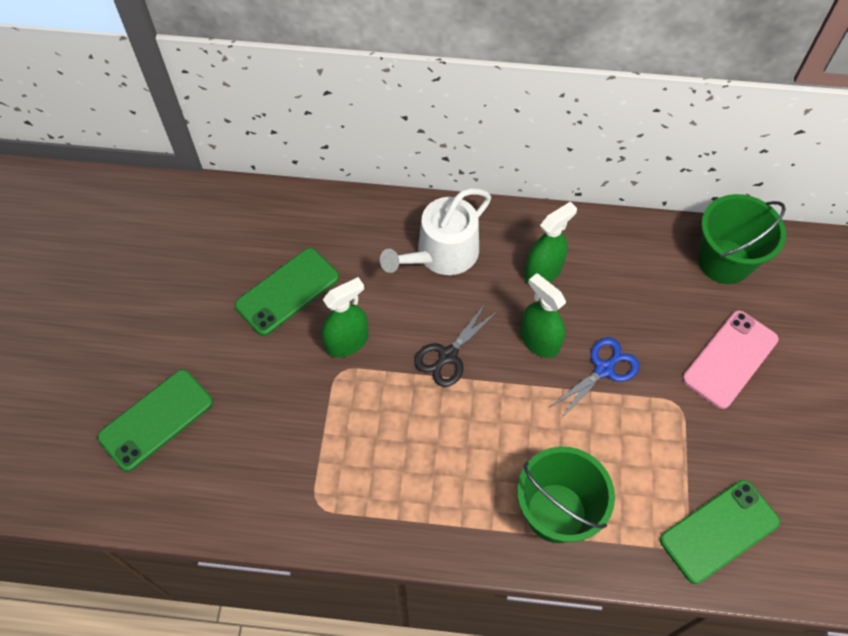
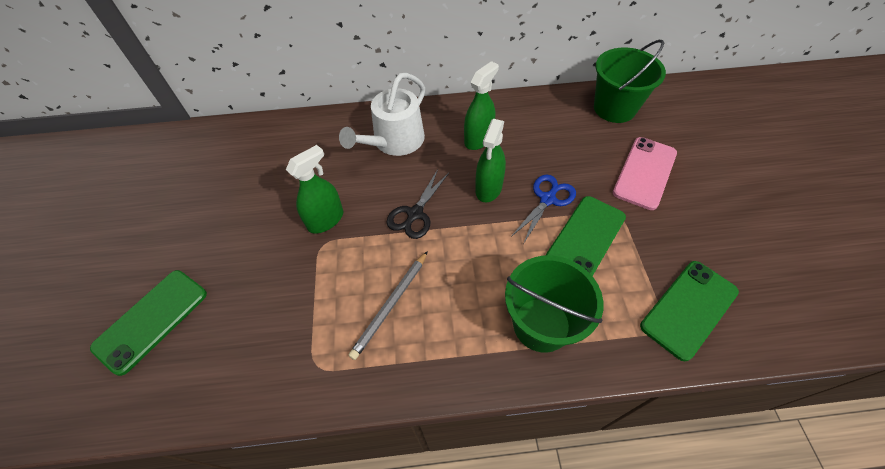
camera: 10 degrees left, 5 degrees down
green phone [235,248,339,336] -> green phone moved to [546,196,626,276]
green spray bottle [520,273,566,358] -> green spray bottle turned 105 degrees counterclockwise [475,119,506,202]
none -> grey pencil [348,251,428,360]

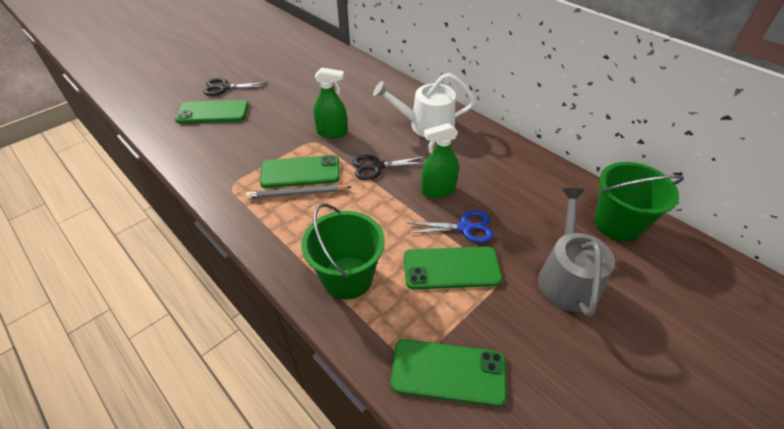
camera: 50 degrees right, 10 degrees down
green spray bottle [464,61,499,150] -> none
pink phone [613,137,677,210] -> grey watering can [538,188,615,317]
none -> black scissors [203,78,268,96]
none -> green phone [260,155,340,188]

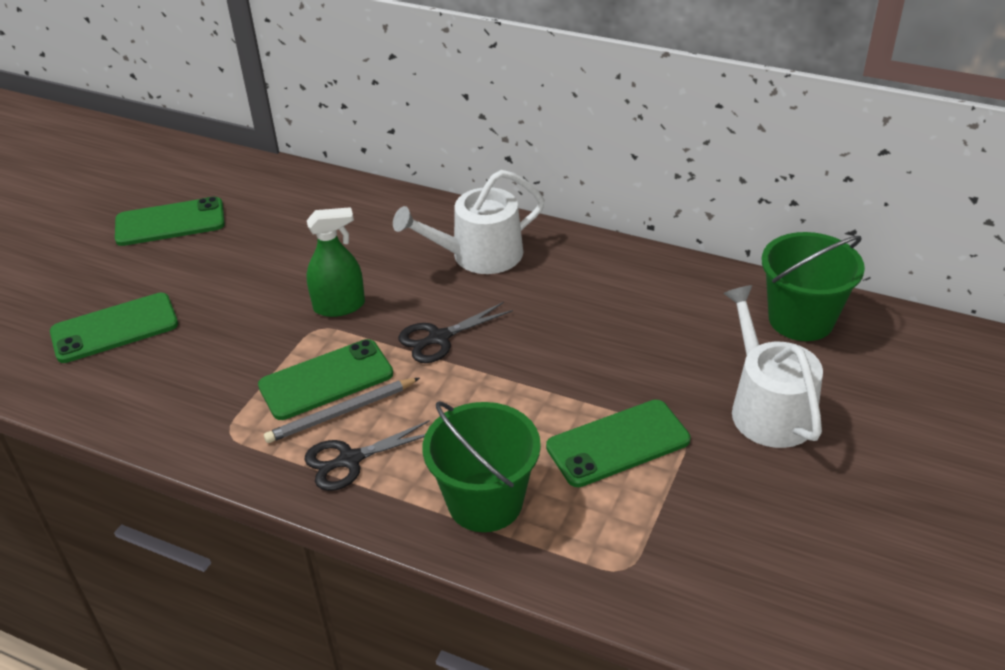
camera: 20 degrees left, 5 degrees down
black scissors [203,78,268,96] -> black scissors moved to [304,420,430,491]
green phone [390,339,507,407] -> green phone moved to [115,197,225,246]
blue scissors [406,210,494,243] -> none
green spray bottle [421,123,459,199] -> none
grey watering can [538,188,615,317] -> white watering can [724,285,823,448]

